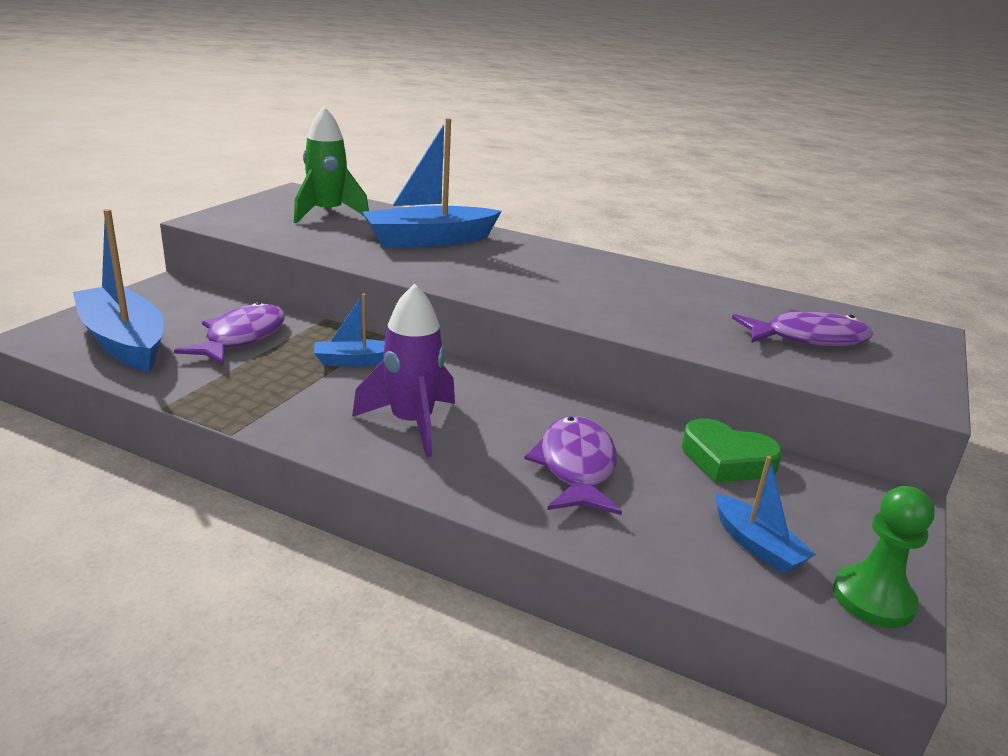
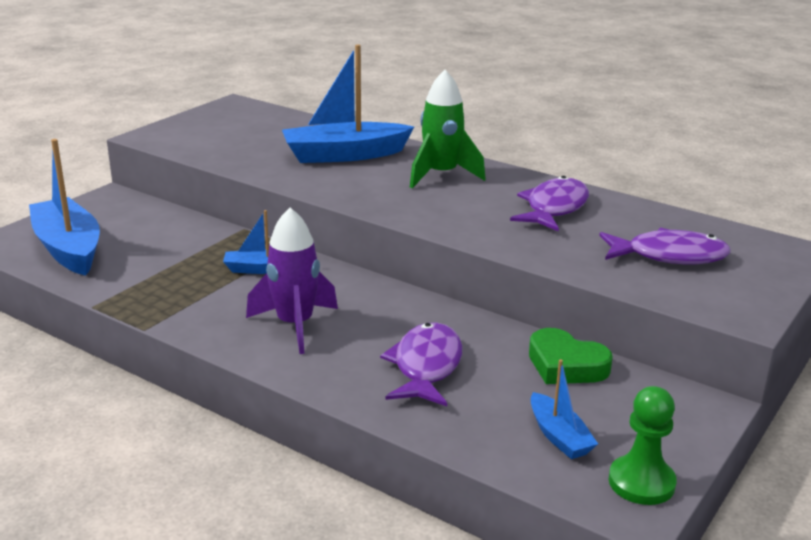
camera: 10 degrees right, 0 degrees up
purple fish [174,302,285,365] -> purple fish moved to [510,176,589,232]
green rocket [294,106,369,223] -> green rocket moved to [410,70,486,188]

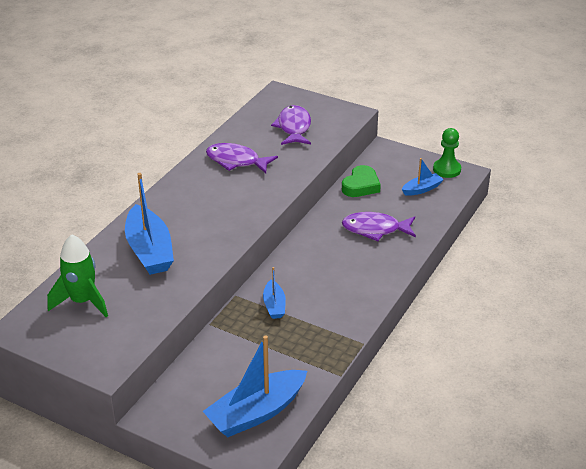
camera: 95 degrees left, 10 degrees up
purple rocket [246,208,338,354] -> none
green rocket [410,70,486,188] -> green rocket moved to [47,234,108,317]

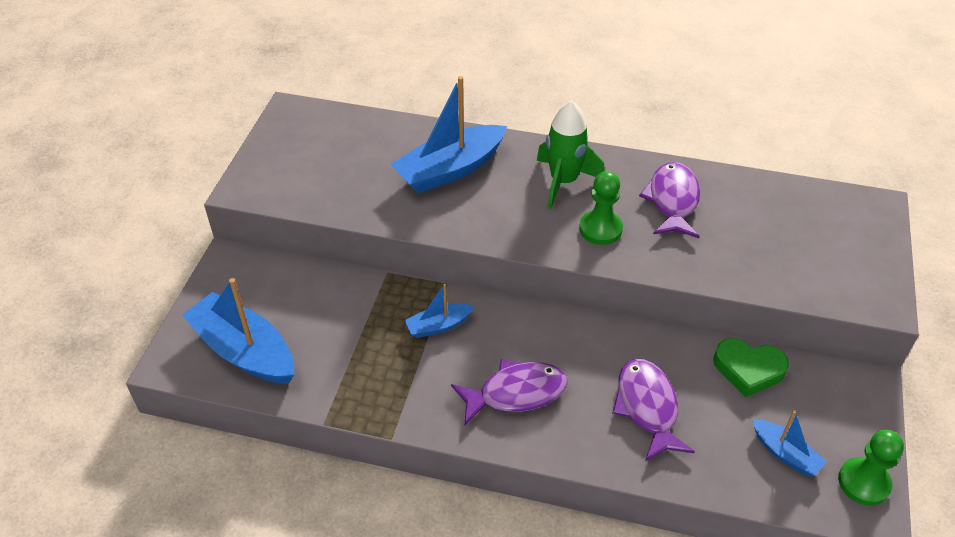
camera: 75 degrees right, 10 degrees up
green rocket [47,234,108,317] -> green rocket moved to [537,101,605,209]
purple fish [271,105,311,145] -> purple fish moved to [451,359,568,425]
none -> green pawn [579,171,623,245]

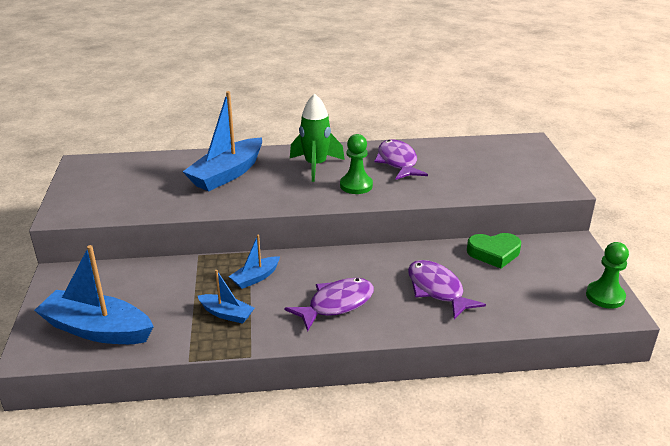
camera: 20 degrees left, 15 degrees down
blue boat [752,410,826,476] -> blue boat moved to [198,270,254,324]

